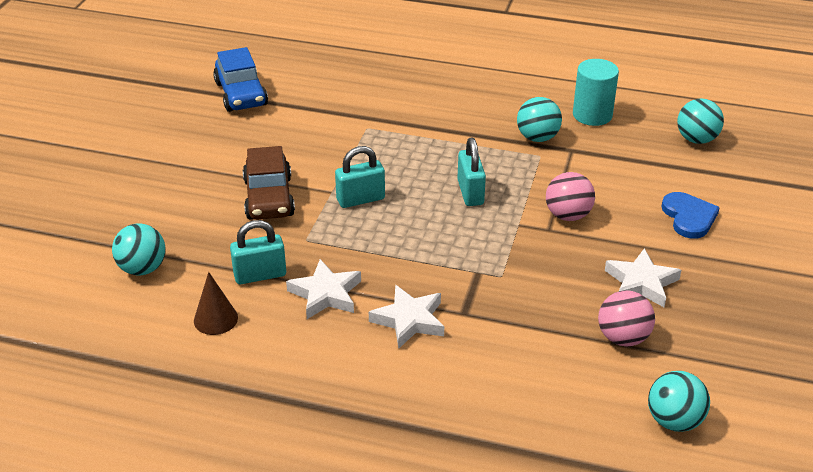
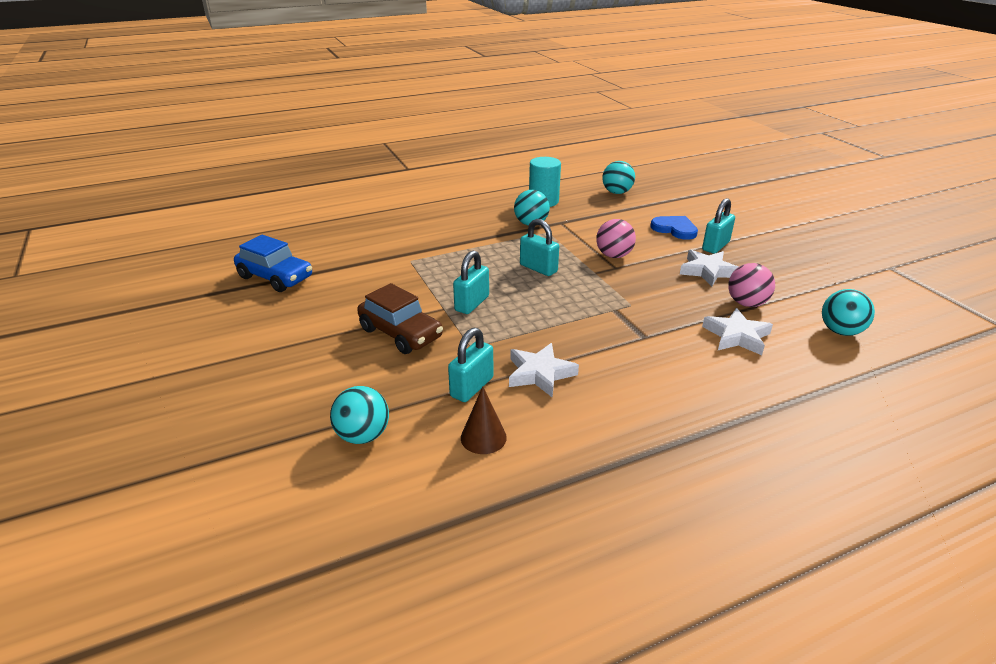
camera: 40 degrees left, 5 degrees down
white star [369,285,444,348] -> white star moved to [702,308,773,355]
none -> turquoise padlock [702,198,735,254]

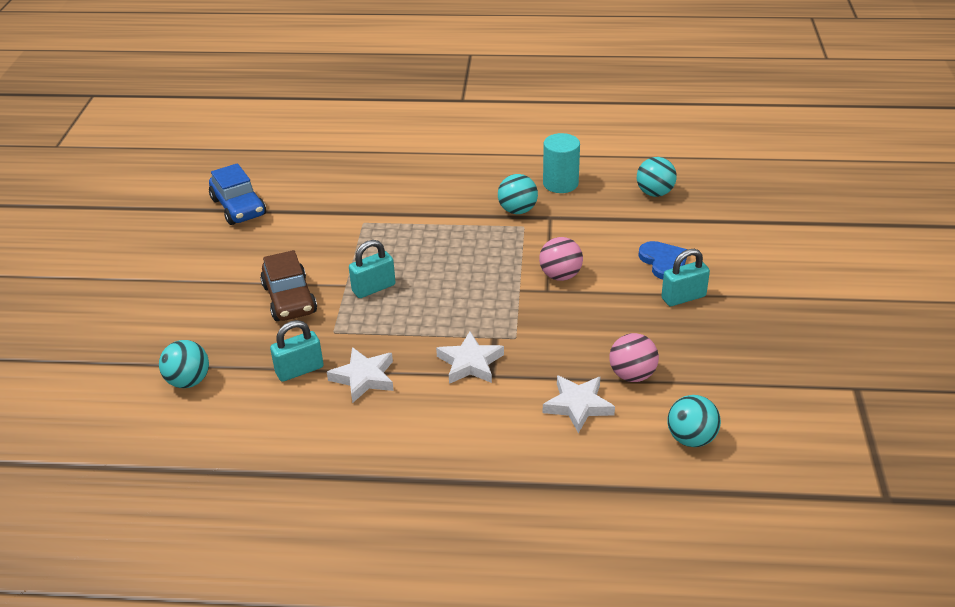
camera: 30 degrees right, 5 degrees up
brown cone [461,386,507,454] -> none
turquoise padlock [520,219,559,276] -> none
white star [680,250,738,286] -> white star moved to [436,332,504,384]

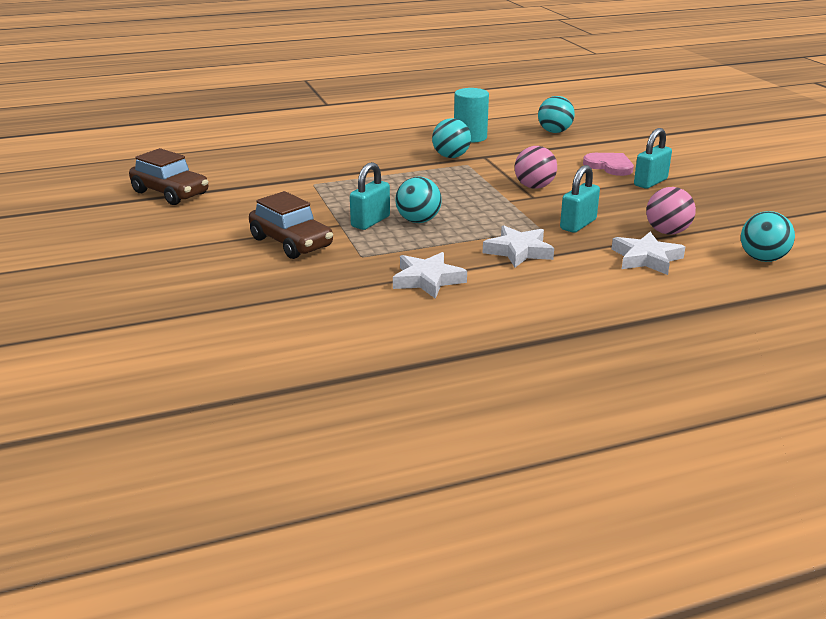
camera: 25 degrees left, 10 degrees down
turquoise ball [159,340,209,388] -> turquoise ball moved to [395,177,442,223]
blue car [209,163,266,225] -> brown car [129,148,208,205]
turquoise padlock [270,320,324,382] -> turquoise padlock moved to [560,165,600,233]
blue heart [638,241,687,280] -> pink heart [583,153,634,176]

